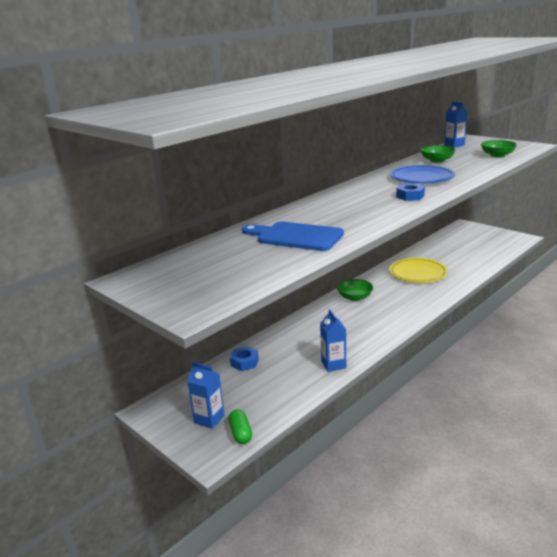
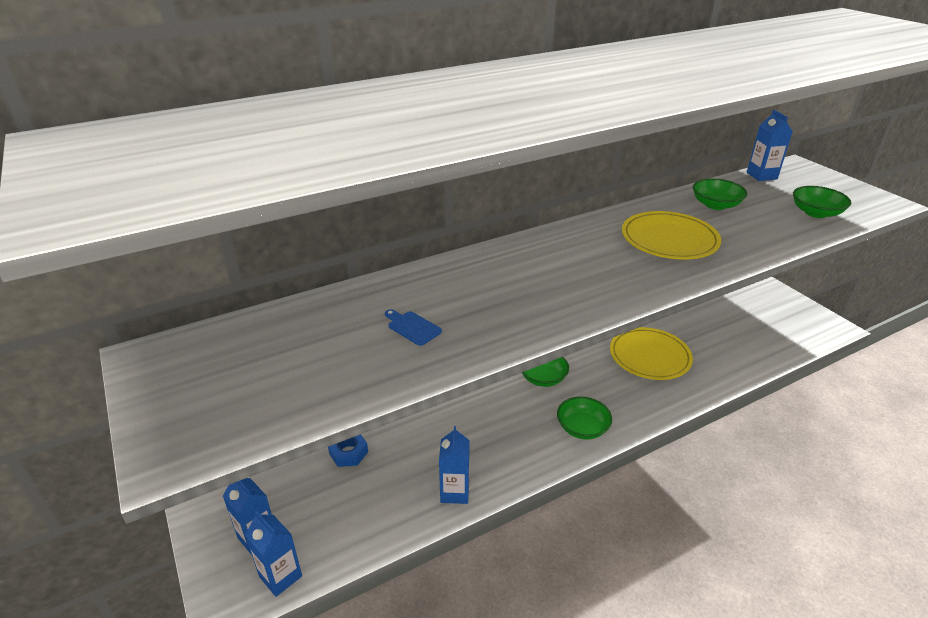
camera: 15 degrees right, 10 degrees up
green capsule [228,409,252,444] -> blue carton [245,511,302,597]
blue cutting board [242,222,344,251] -> blue cutting board [385,309,442,346], size x0.44
blue plate [390,165,455,184] -> yellow plate [622,211,721,259]
blue nut [396,184,425,201] -> none
none -> green bowl [557,397,612,440]

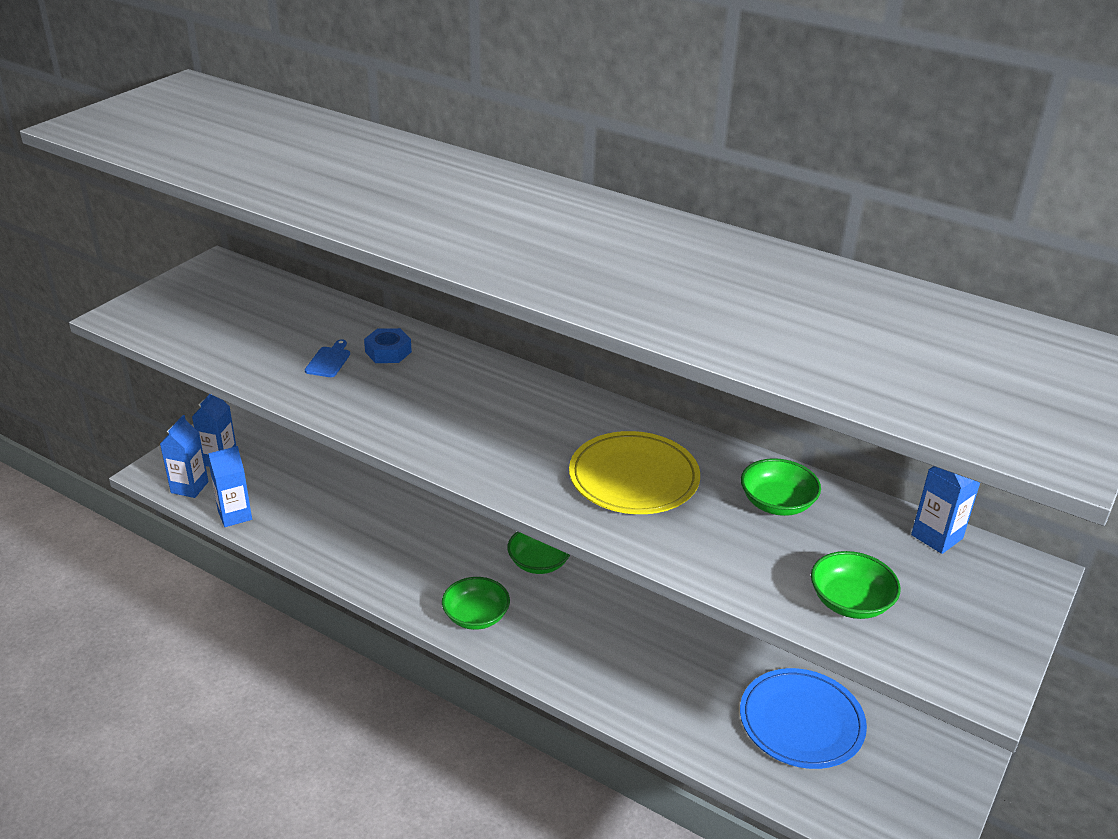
camera: 60 degrees right, 0 degrees up
blue nut [328,434,368,467] -> blue nut moved to [364,328,412,363]
blue carton [439,426,470,504] -> blue carton moved to [208,446,252,527]
yellow plate [610,327,693,380] -> none
none -> blue plate [740,668,867,769]

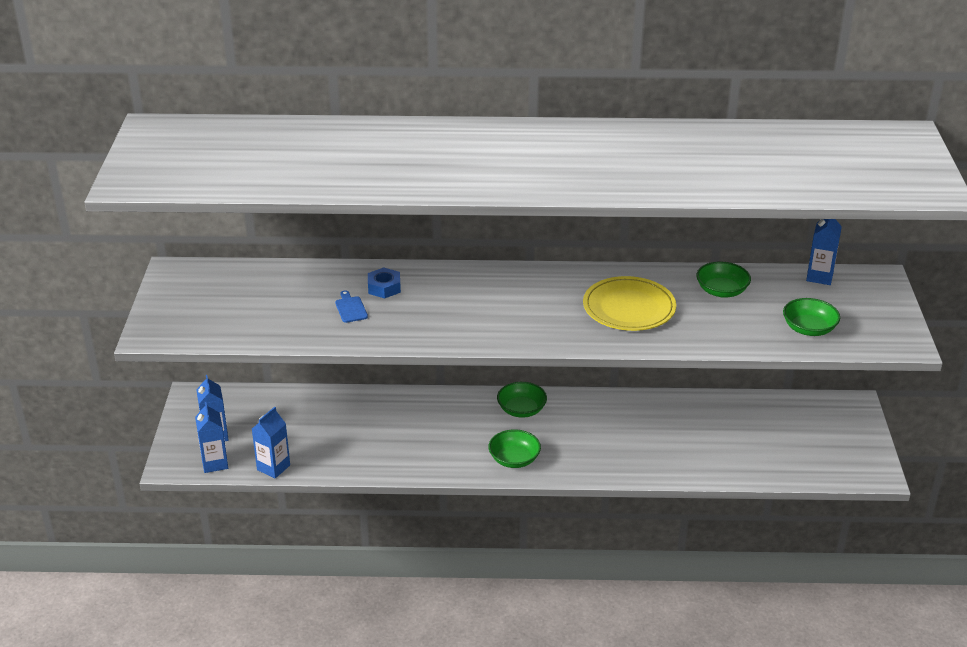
camera: 30 degrees left, 0 degrees up
blue plate [740,668,867,769] -> none

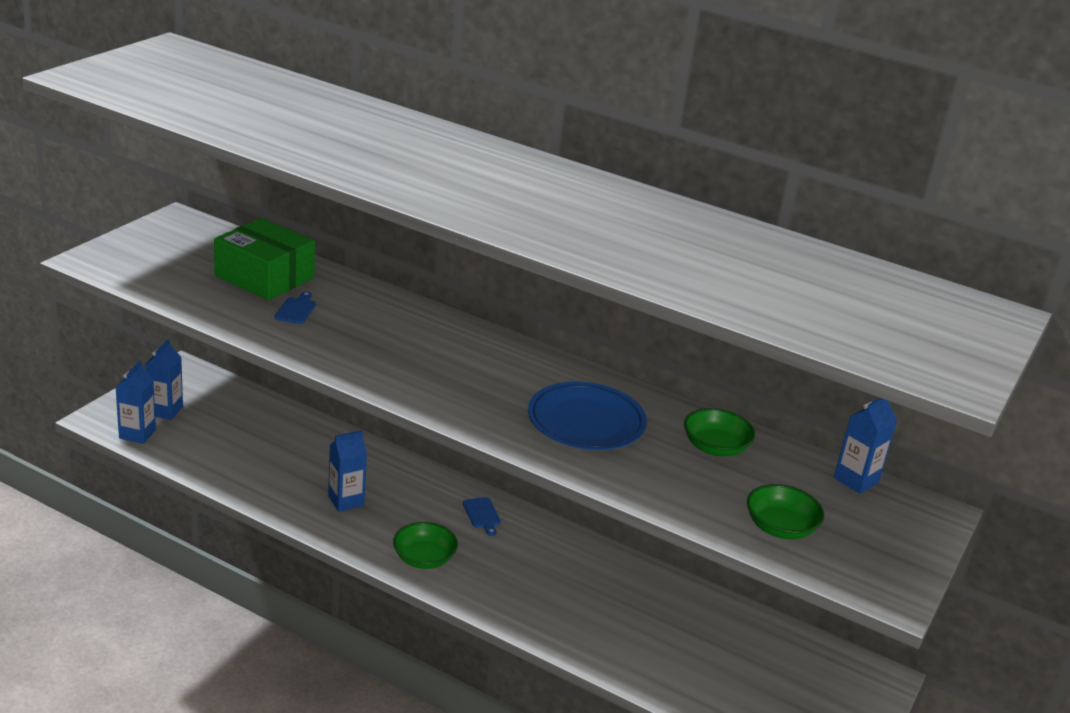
camera: 25 degrees right, 5 degrees down
blue carton [252,407,290,478] -> blue carton moved to [328,430,367,512]
blue nut [368,267,401,298] -> none
green bowl [497,382,547,418] -> blue cutting board [463,497,501,536]
yellow plate [583,276,676,331] -> blue plate [528,381,647,450]
none -> green box [214,218,315,300]

